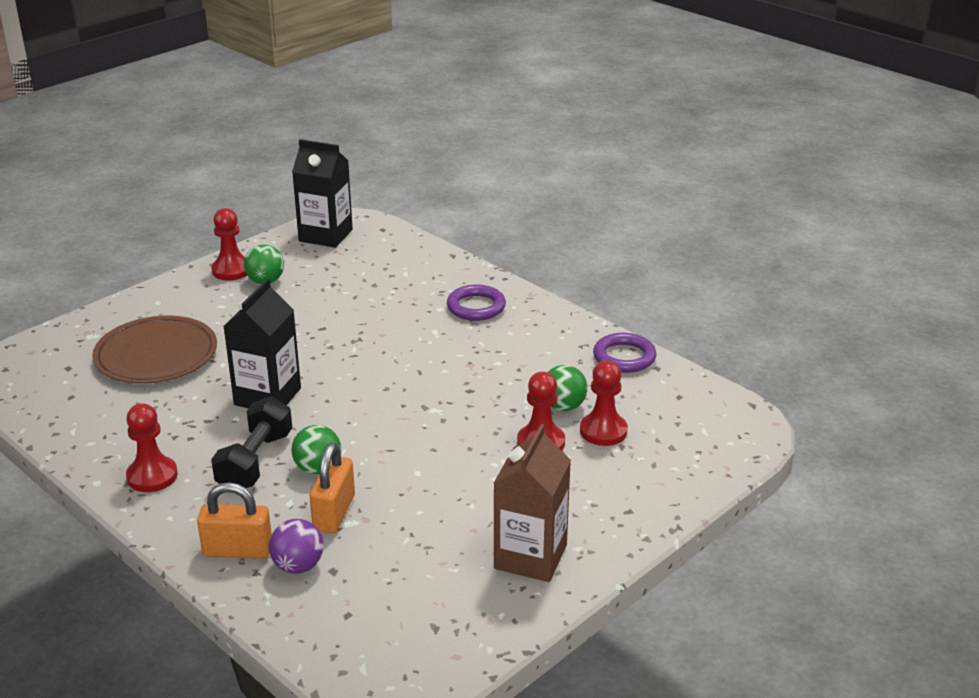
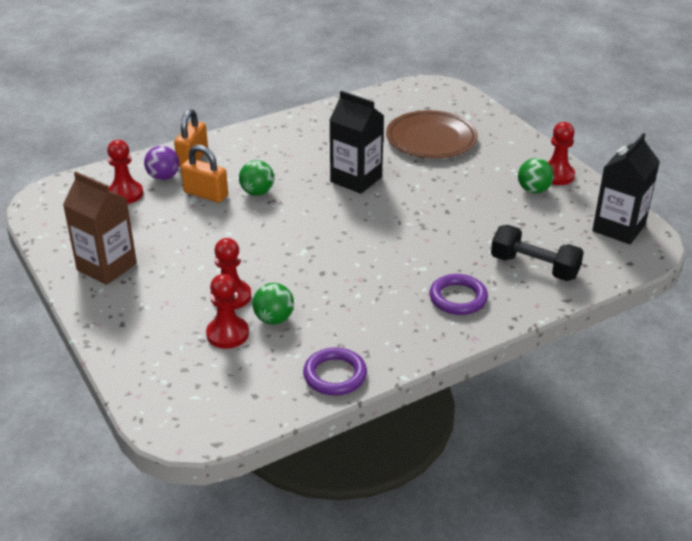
camera: 105 degrees right, 5 degrees up
red pawn [126,403,178,492] -> red pawn moved to [107,140,143,204]
black dumbbell [211,396,292,488] -> black dumbbell moved to [491,225,584,281]

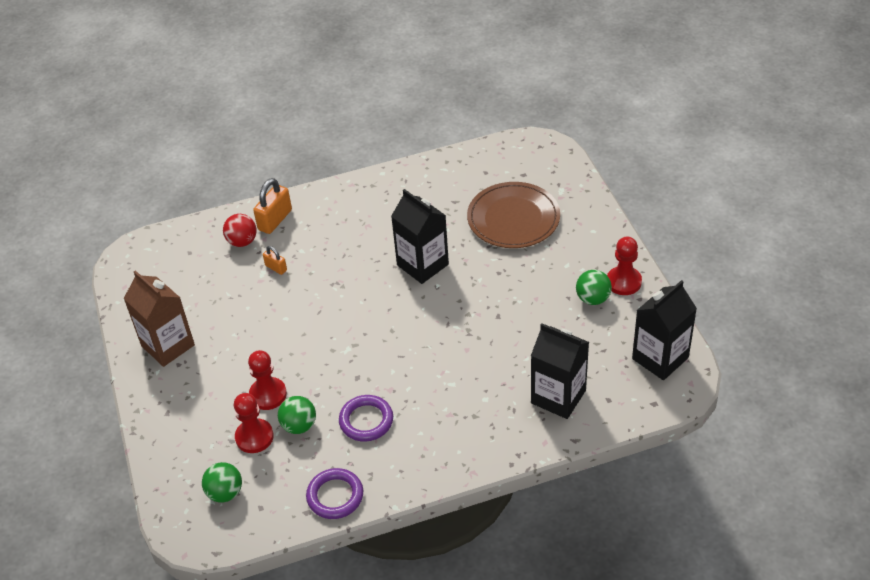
camera: 15 degrees right, 10 degrees up
red pawn [107,140,143,204] -> none
purple ball [144,145,179,180] -> red ball [223,214,257,247]
orange padlock [181,145,228,203] -> orange padlock [263,246,287,275], size x0.56
green ball [239,160,274,196] -> green ball moved to [202,462,242,502]
purple ring [429,274,488,315] -> purple ring moved to [339,395,393,442]
black dumbbell [491,225,584,281] -> black carton [531,323,589,419]

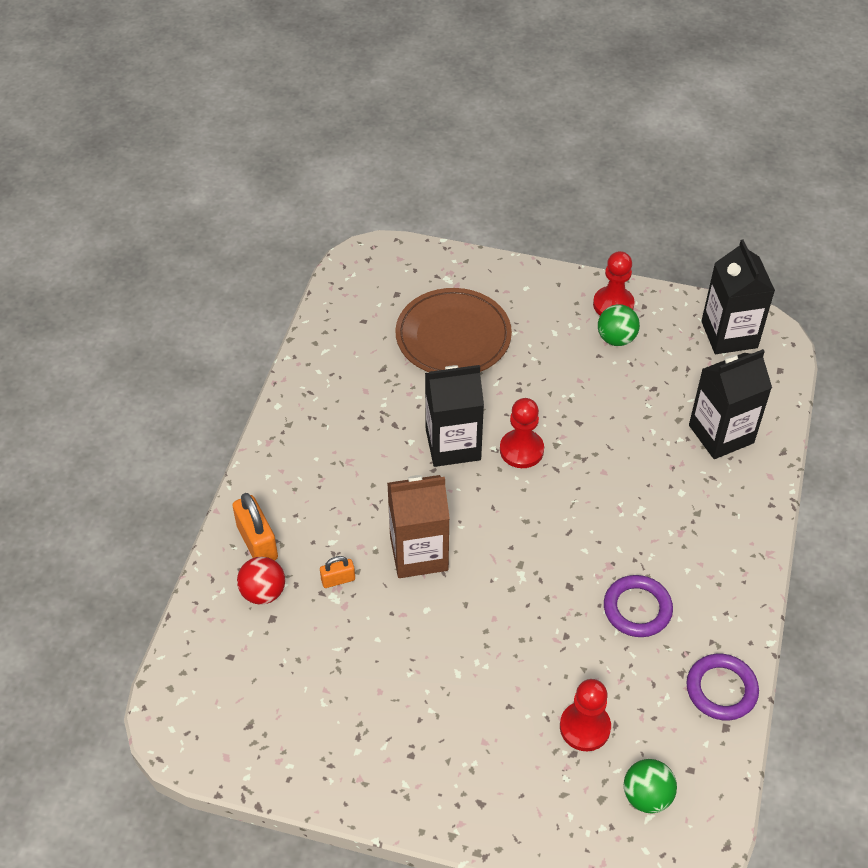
camera: 60 degrees left, 5 degrees up
brown carton [124,270,195,367] -> brown carton moved to [387,475,450,578]
red pawn [248,350,287,410] -> red pawn moved to [500,398,544,468]
green ball [278,396,316,434] -> none

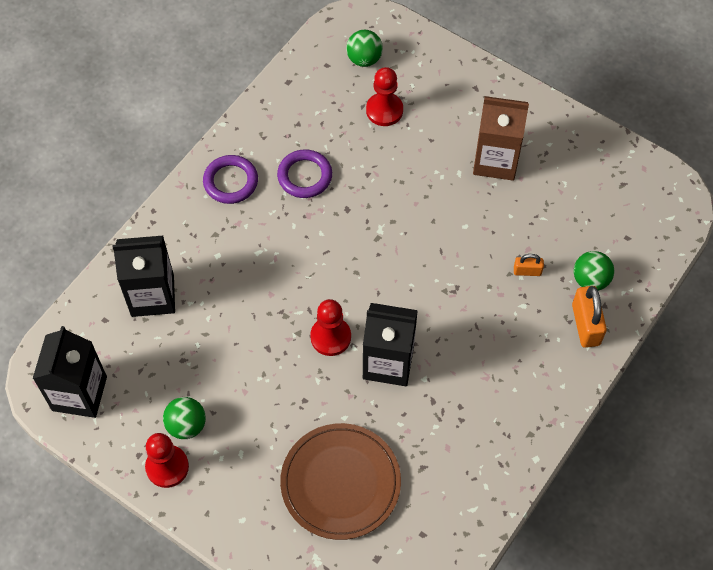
camera: 160 degrees left, 10 degrees up
red ball [237,557,285,605] -> green ball [574,251,614,291]
brown carton [387,475,450,578] -> brown carton moved to [473,96,529,181]
purple ring [686,654,759,720] -> purple ring moved to [203,155,258,204]

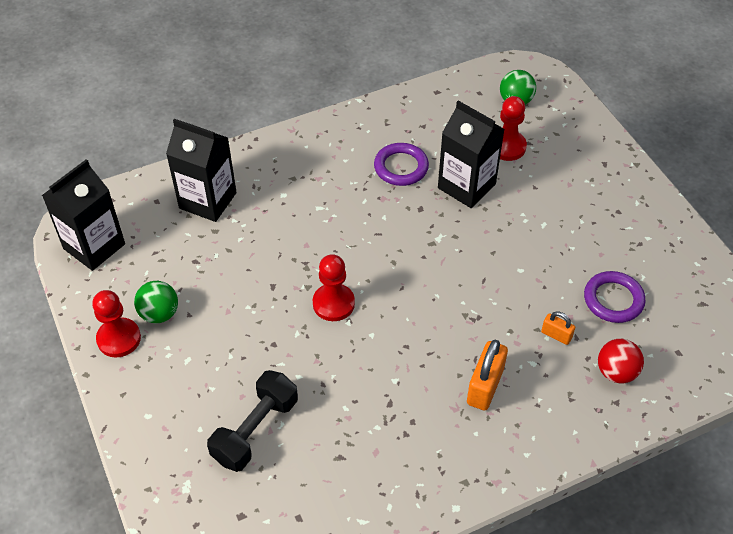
camera: 30 degrees right, 10 degrees down
purple ring [203,155,258,204] -> purple ring moved to [584,271,646,323]
brown plate [280,423,401,540] -> black dumbbell [207,370,298,472]
black carton [363,303,418,386] -> black carton moved to [438,101,505,208]
brown carton [473,96,529,181] -> none
orange padlock [572,286,607,348] -> orange padlock moved to [467,340,508,410]
green ball [574,251,614,291] -> red ball [598,339,644,383]

